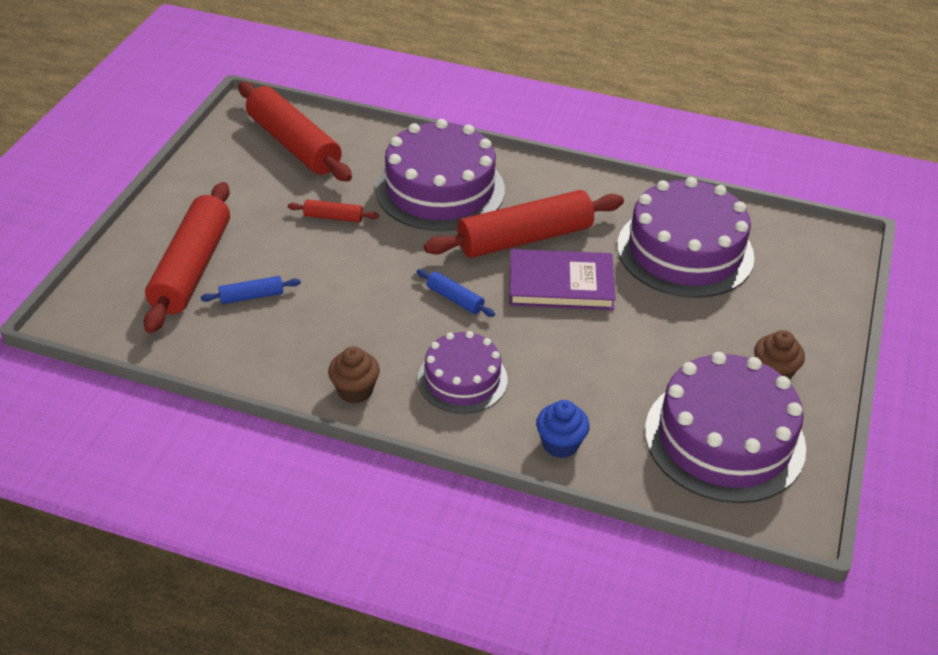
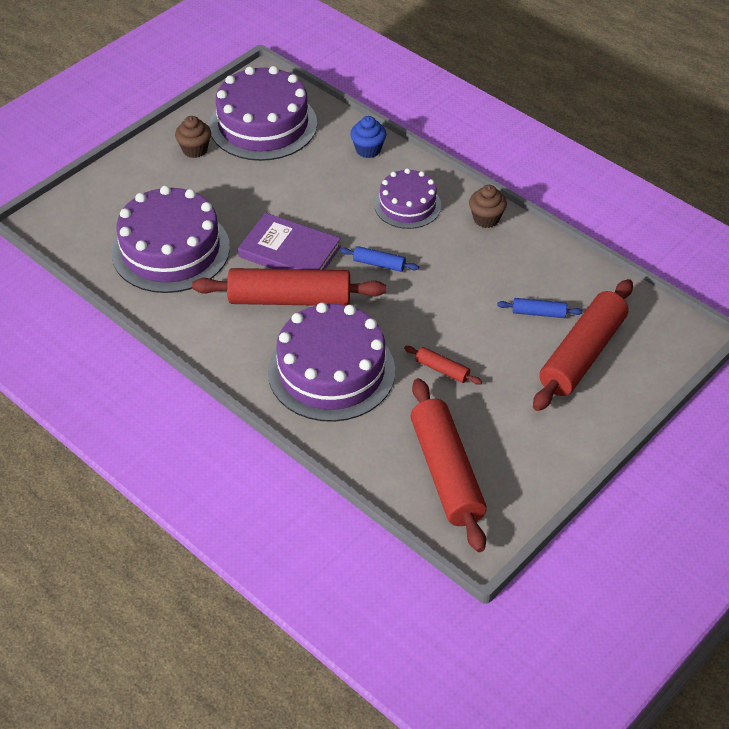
camera: 155 degrees left, 5 degrees up
blue rolling pin [417,269,495,317] -> blue rolling pin turned 45 degrees counterclockwise [340,246,419,272]

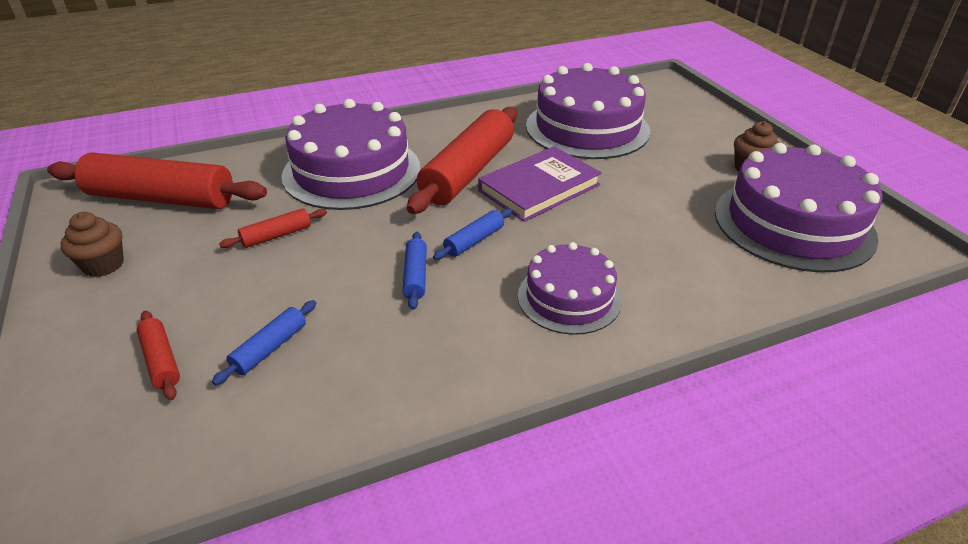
camera: 115 degrees right, 10 degrees down
blue cupcake [350,116,387,158] -> none
brown cupcake [469,185,507,228] -> brown cupcake moved to [60,212,124,277]
red rolling pin [533,279,633,411] -> red rolling pin [137,311,180,400], size x0.44
none -> blue rolling pin [402,232,427,310]

